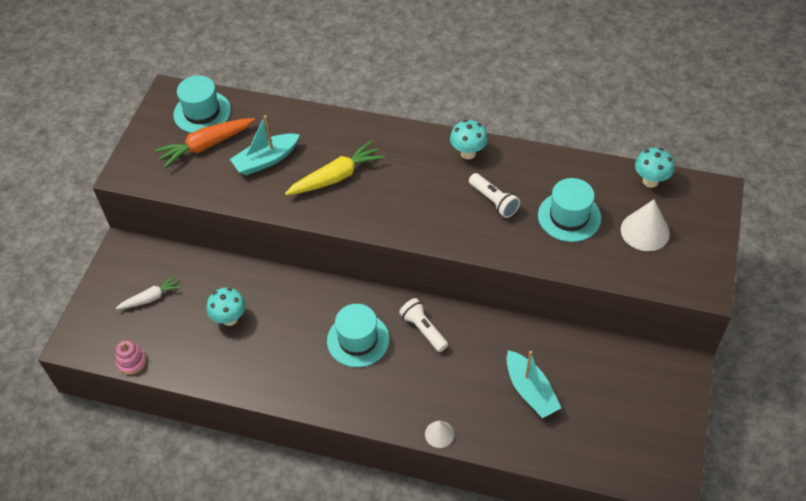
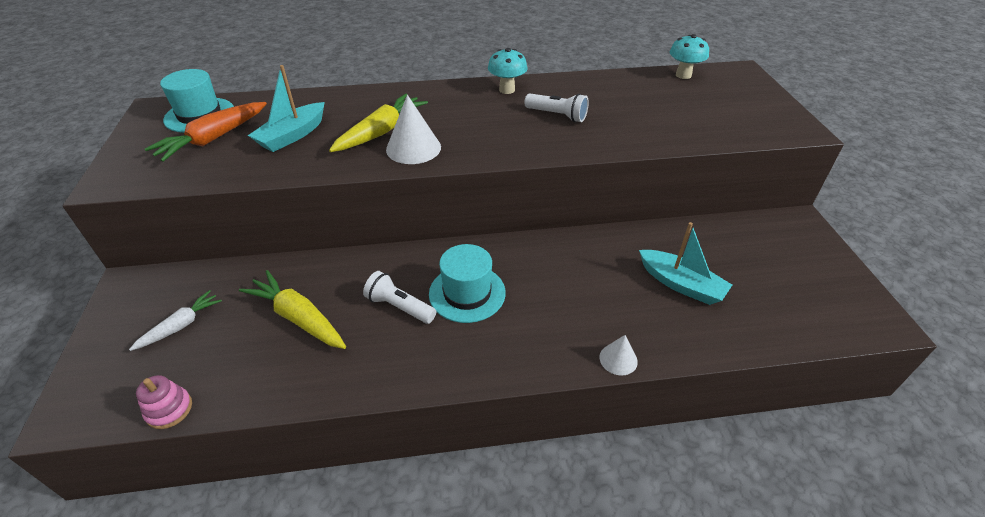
camera: 25 degrees left, 10 degrees down
turquoise mushroom [207,288,246,326] -> yellow carrot [239,270,346,349]
white flashlight [399,298,448,352] -> white flashlight moved to [363,271,436,324]
turquoise hat [538,178,601,242] -> none
white cone [621,200,670,251] -> white cone moved to [386,95,441,164]

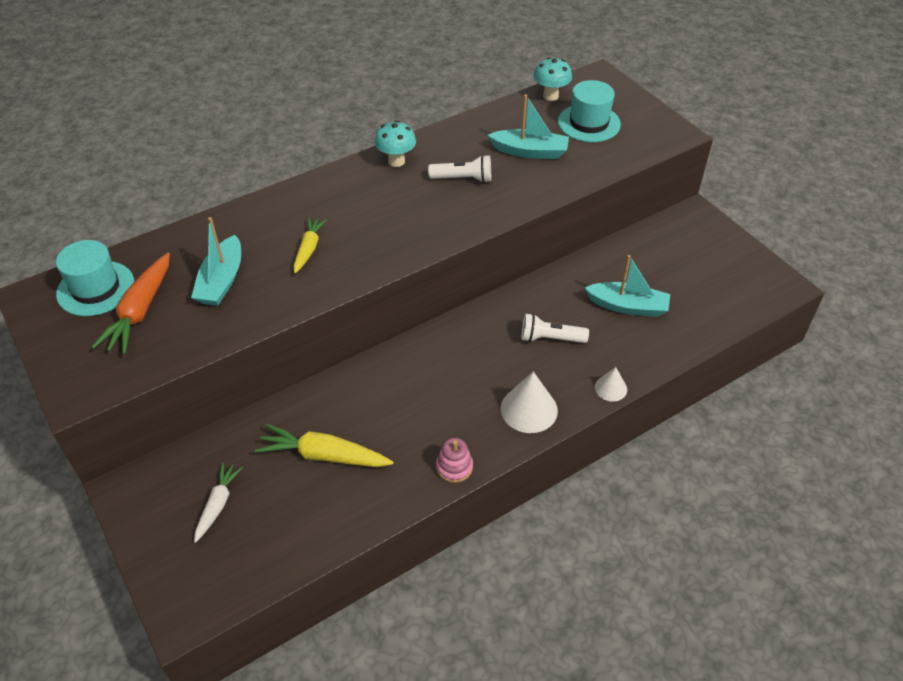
camera: 25 degrees left, 5 degrees up
pink stacking toy [136,375,192,429] -> pink stacking toy moved to [436,438,473,483]
yellow carrot [329,94,428,152] -> yellow carrot [293,217,327,273], size x0.63
white flashlight [363,271,436,324] -> white flashlight moved to [521,314,589,343]
white cone [386,95,441,164] -> white cone moved to [500,372,558,433]
turquoise hat [429,244,506,323] -> turquoise hat moved to [558,80,621,142]
none -> turquoise boat [488,95,569,159]

